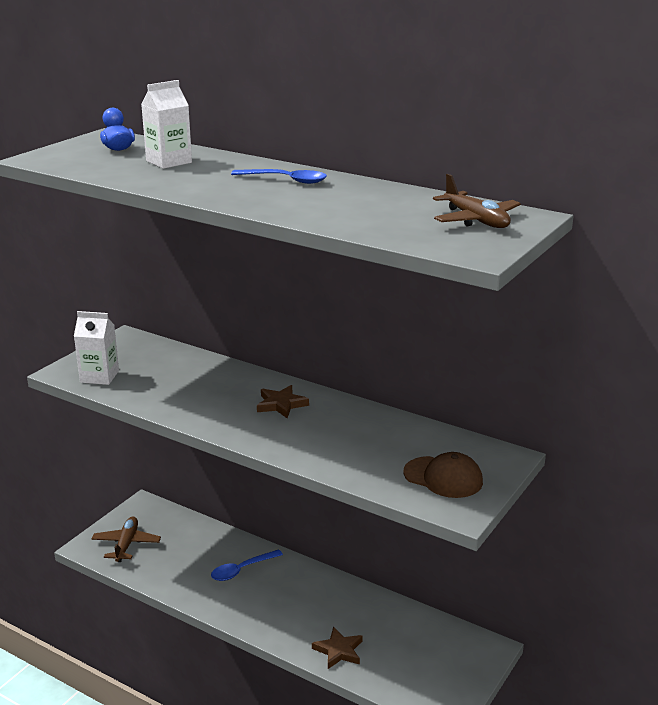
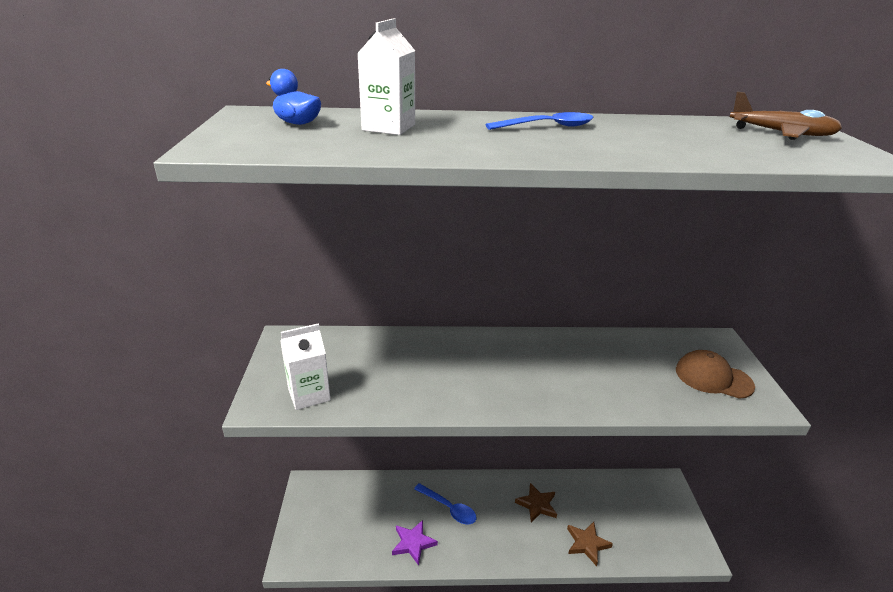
camera: 35 degrees left, 5 degrees up
brown plane [92,516,161,562] -> none
blue spoon [211,549,283,581] -> blue spoon turned 75 degrees counterclockwise [414,483,476,524]
brown star [257,385,309,418] -> brown star moved to [515,483,557,522]
brown cap [403,452,483,498] -> brown cap turned 150 degrees counterclockwise [676,350,755,399]
none -> purple star [392,520,438,565]

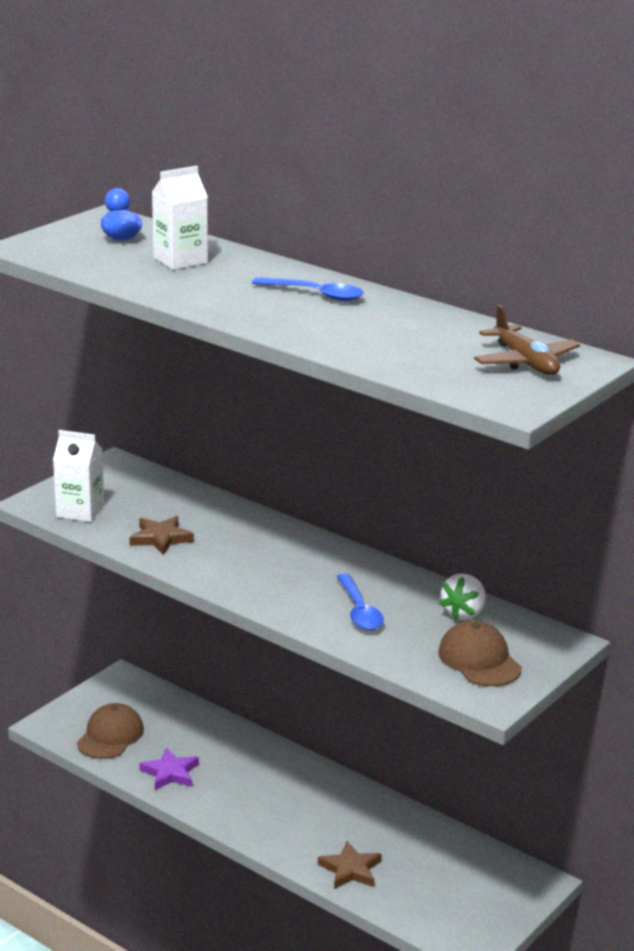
camera: 40 degrees right, 5 degrees down
blue spoon [414,483,476,524] -> blue spoon moved to [336,573,384,630]
brown star [515,483,557,522] -> brown star moved to [129,516,194,555]
none -> brown cap [77,703,144,759]
none -> white strawberry [439,573,486,620]

